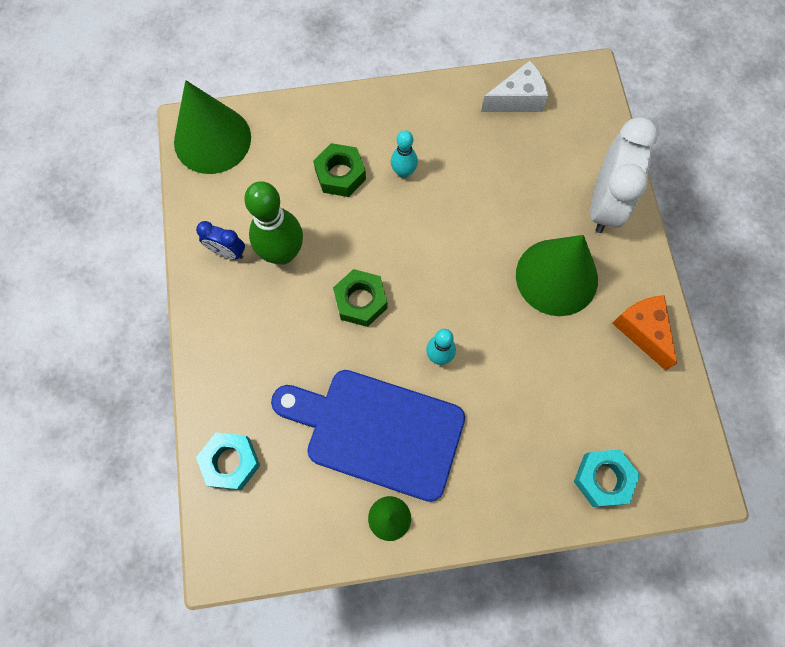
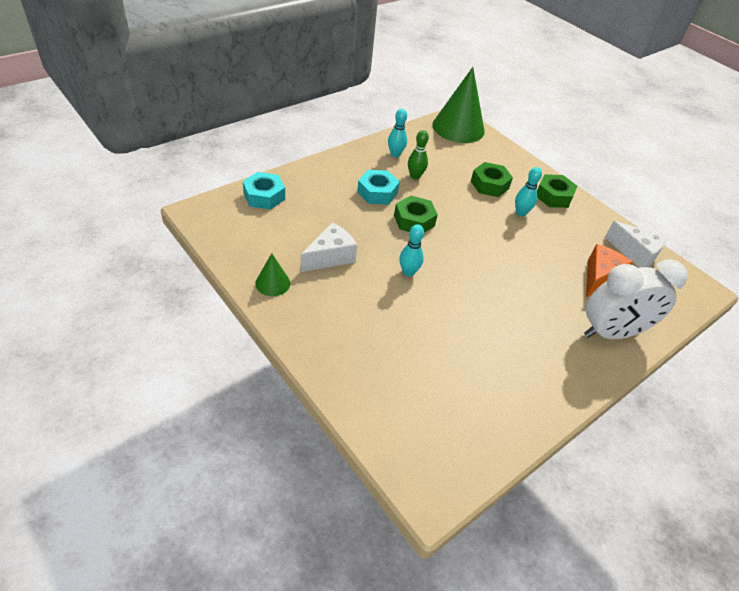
camera: 55 degrees right, 25 degrees down
blue clock [196,221,245,259] -> turquoise bowling pin [388,109,407,157]
green bowling pin [244,181,303,265] -> green bowling pin [408,130,429,180], size x0.55
blue cutting board [271,370,465,502] -> white cheese [301,222,357,272]
green cone [516,235,598,316] -> none
turquoise nut [574,449,640,507] -> turquoise nut moved to [357,170,400,204]
orange cheese [612,295,677,371] -> orange cheese moved to [586,244,633,297]
none -> green nut [537,174,577,208]

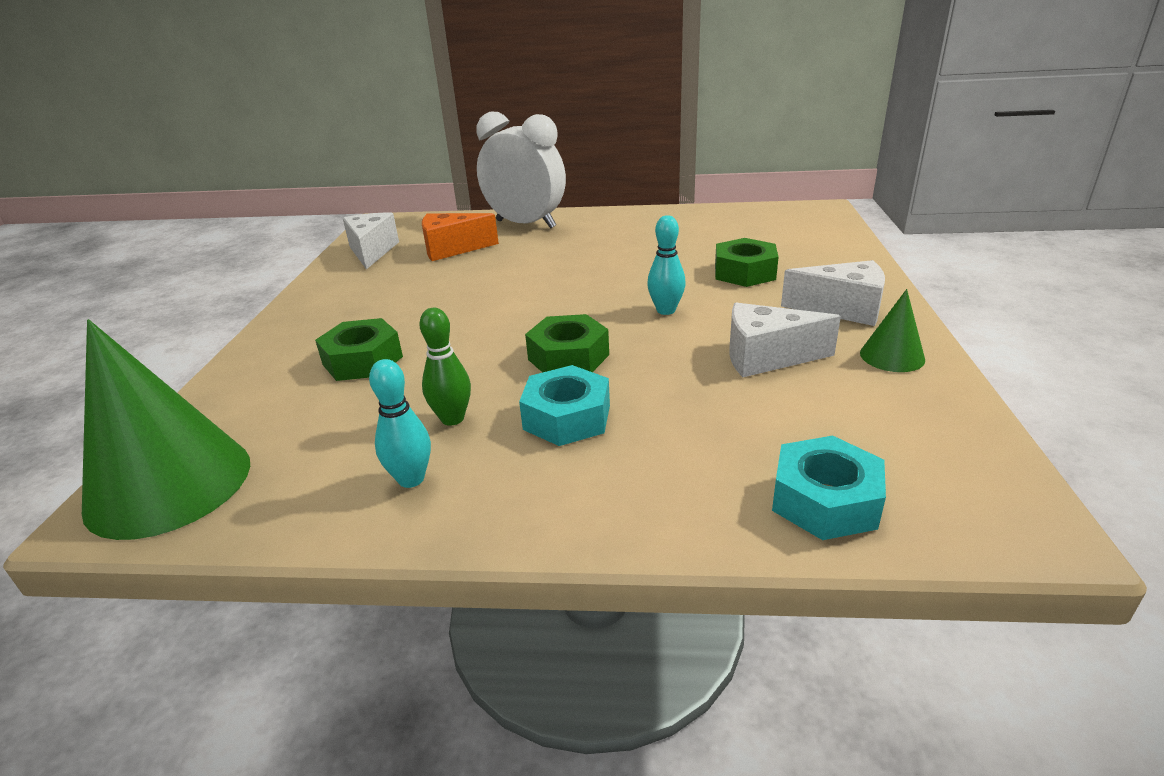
camera: 130 degrees left, 15 degrees down
turquoise bowling pin [515,167,542,216] -> none
green nut [537,174,577,208] -> green nut moved to [715,238,779,287]
none -> white cheese [781,260,885,326]

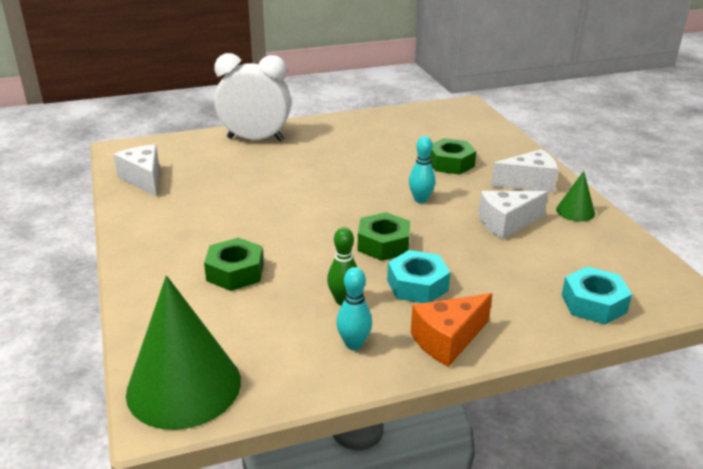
camera: 25 degrees left, 0 degrees up
orange cheese [422,213,499,261] -> orange cheese moved to [411,293,492,367]

